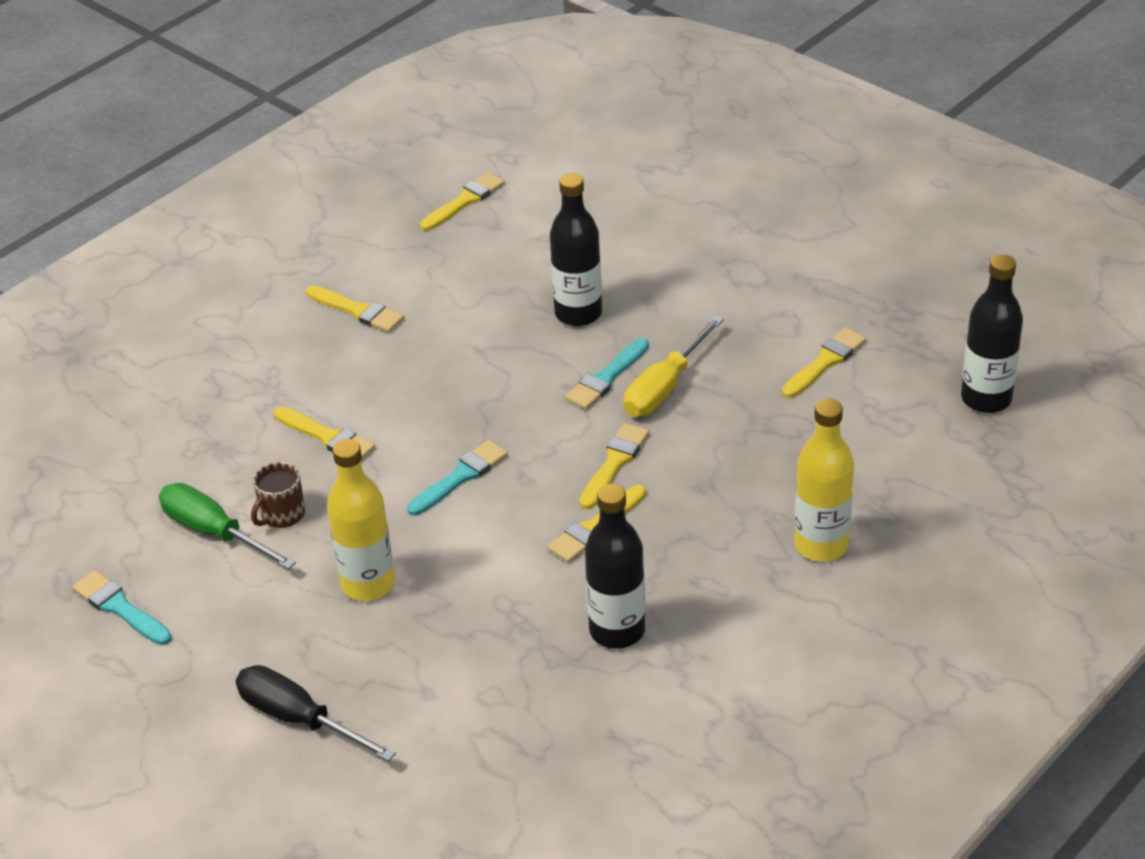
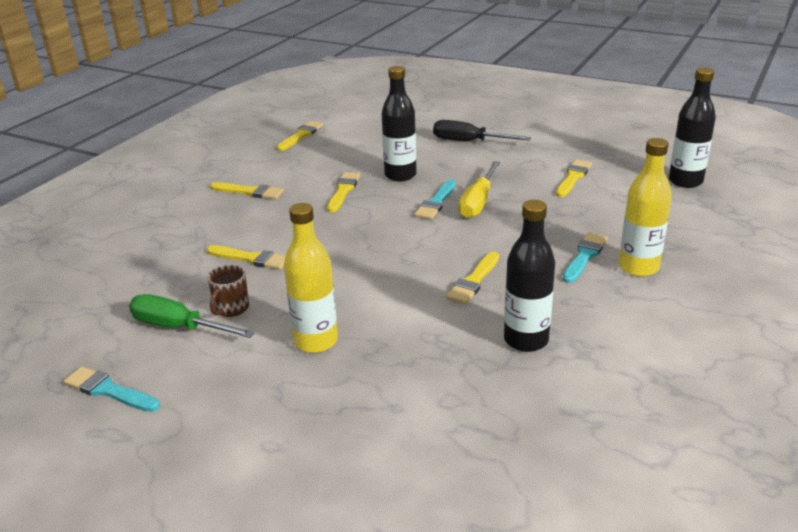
camera: 15 degrees left, 10 degrees down
black screwdriver [235,665,396,762] -> black screwdriver moved to [433,120,531,141]
turquoise brush [407,440,508,516] -> turquoise brush moved to [563,233,608,283]
yellow brush [579,423,649,509] -> yellow brush moved to [327,172,361,213]

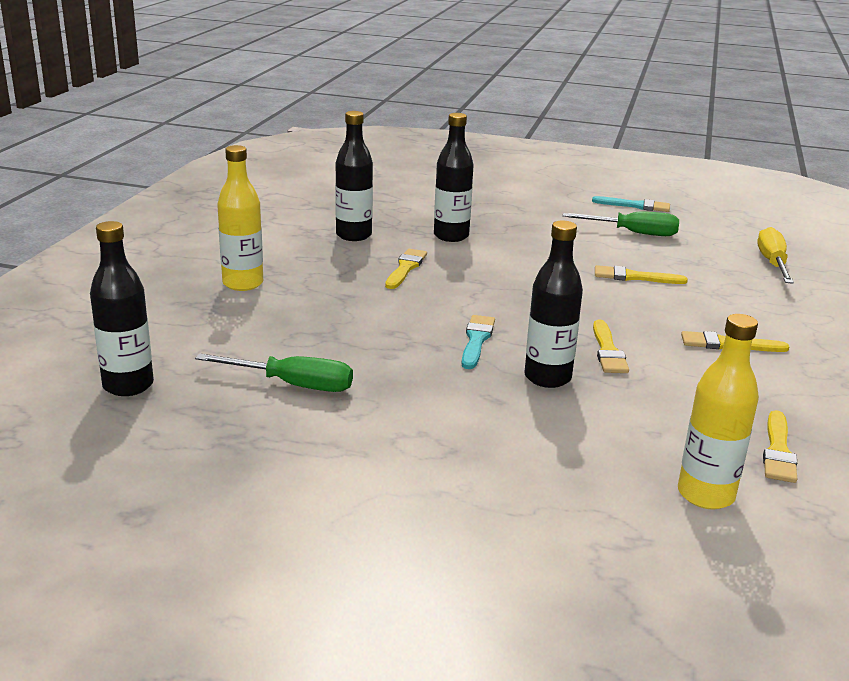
camera: 165 degrees right, 5 degrees down
brown mug [207,265,249,317] -> none
yellow bottle [284,203,338,353] -> yellow bottle moved to [678,314,759,509]
black screwdriver [433,120,531,141] -> none
yellow screwdriver [459,161,500,218] -> yellow screwdriver moved to [757,227,794,284]
yellow brush [556,160,592,197] -> green screwdriver [195,353,353,392]
turquoise brush [563,233,608,283] -> none
none -> black bottle [434,113,474,242]

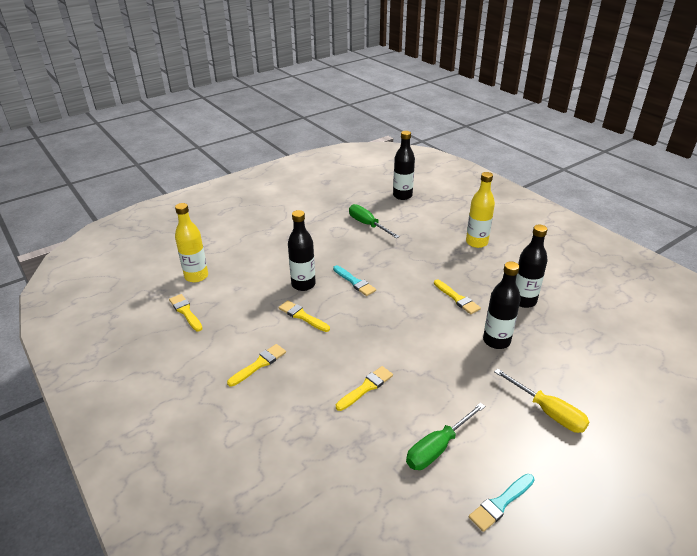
camera: 130 degrees right, 10 degrees up
green screwdriver [195,353,353,392] -> green screwdriver turned 90 degrees clockwise [349,204,400,239]
yellow screwdriver [757,227,794,284] -> yellow screwdriver moved to [494,368,589,433]

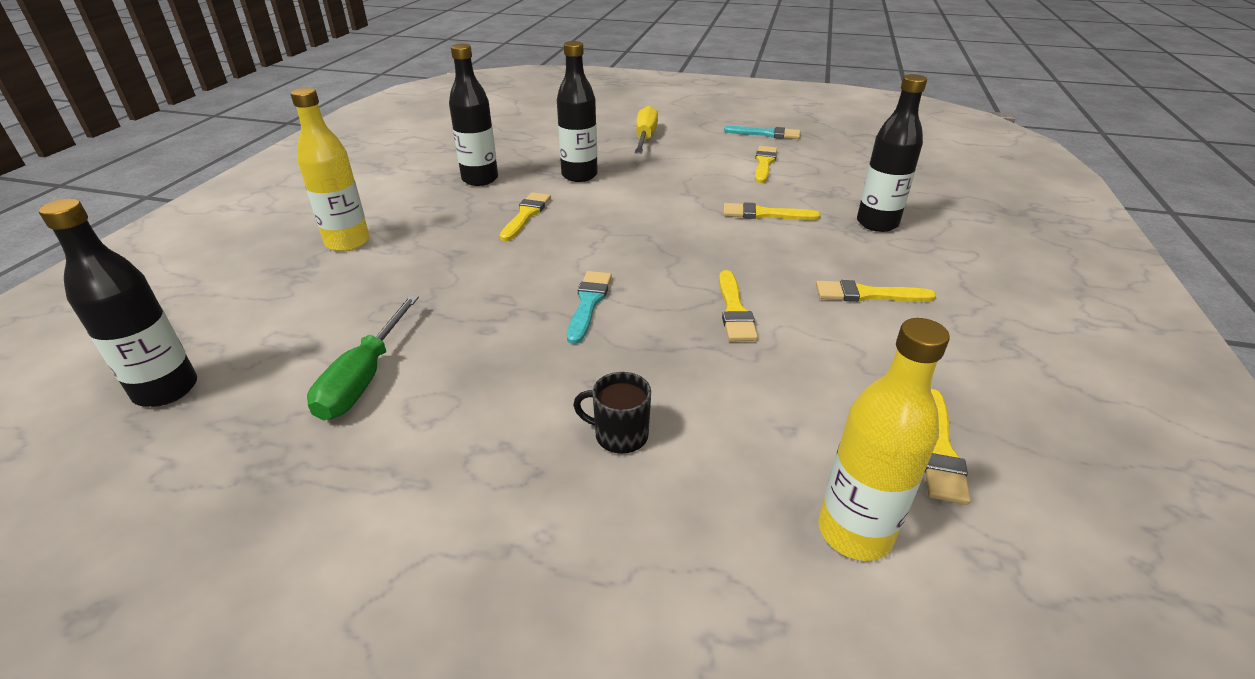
camera: 130 degrees left, 0 degrees up
black bottle [288,210,316,291] -> black bottle moved to [857,74,927,232]
green screwdriver [406,403,485,470] -> yellow brush [755,146,777,183]
none -> black mug [573,372,651,454]

